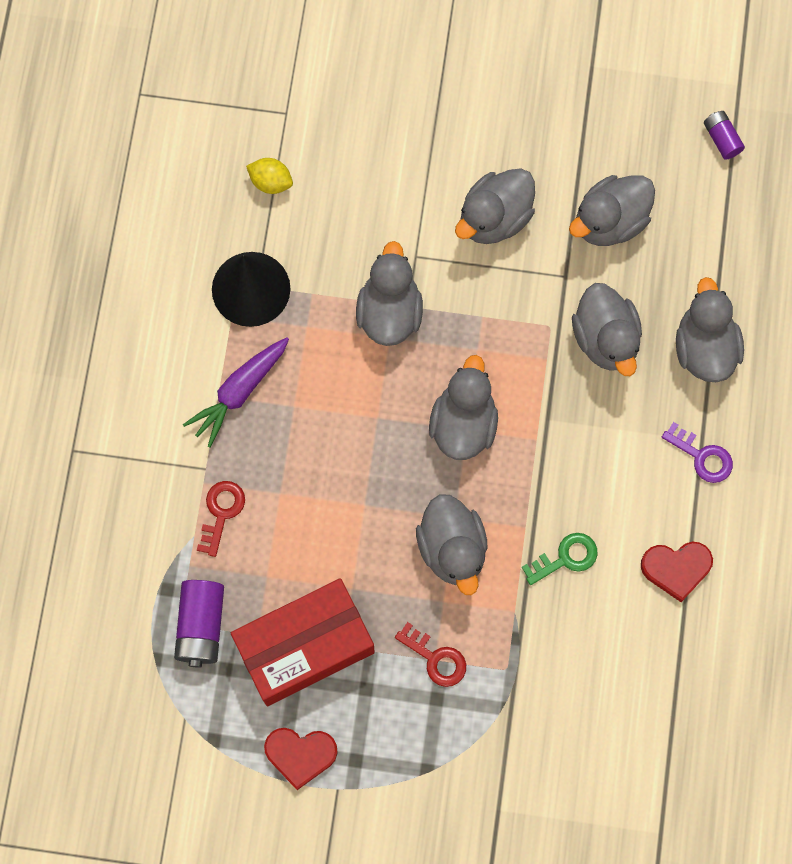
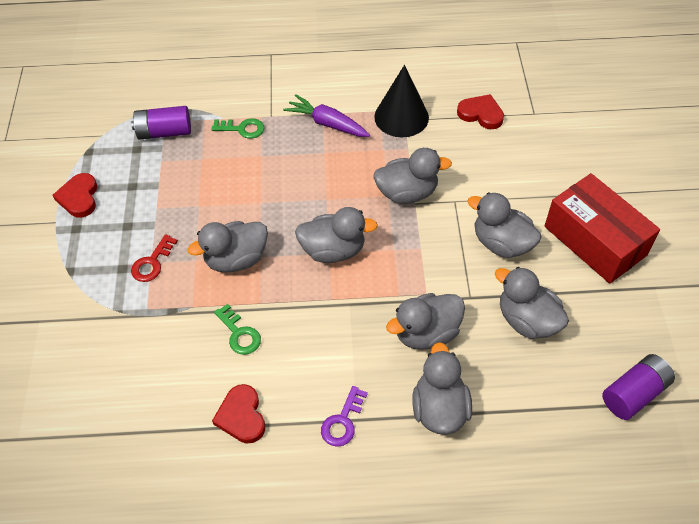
camera: 80 degrees right, 20 degrees down
red key [197,481,245,557] -> green key [212,118,265,139]
red box [231,578,375,706] -> red box moved to [544,173,660,284]
yellow lemon [246,158,293,194] -> red heart [457,94,504,129]
grey duck [676,277,744,382] -> grey duck turned 75 degrees counterclockwise [412,342,472,435]
purple battery [704,111,745,160] -> purple battery [602,354,675,420], size x1.68

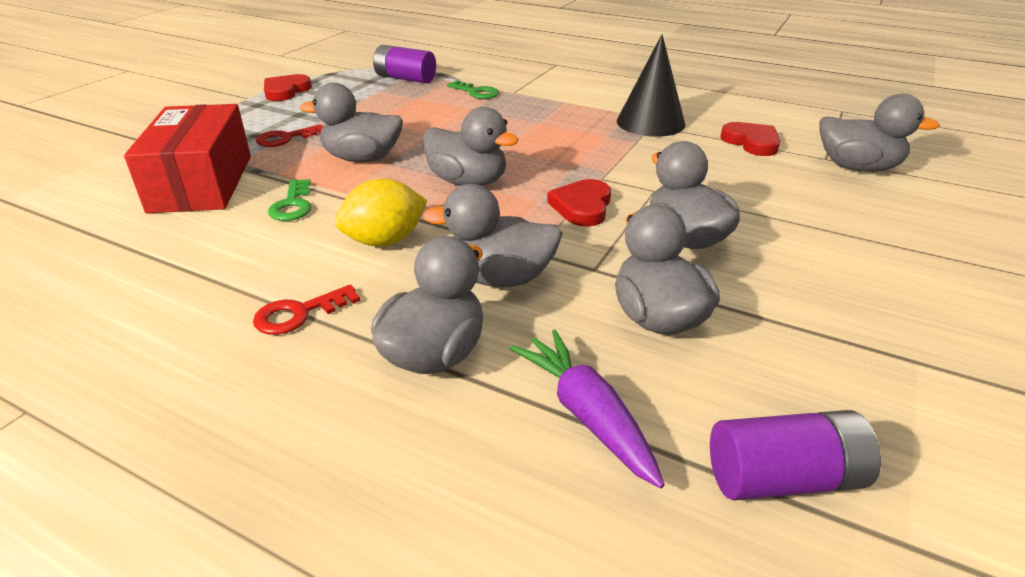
camera: 30 degrees right, 20 degrees down
red heart [212,384,265,443] -> red heart moved to [547,179,611,227]
purple carrot [283,94,370,137] -> purple carrot moved to [509,329,664,488]
purple key [321,386,368,447] -> red key [253,285,361,335]
grey duck [373,148,452,204] -> grey duck moved to [819,94,940,172]
red box [544,173,660,284] -> red box moved to [124,104,251,213]
none -> yellow lemon [335,179,427,247]

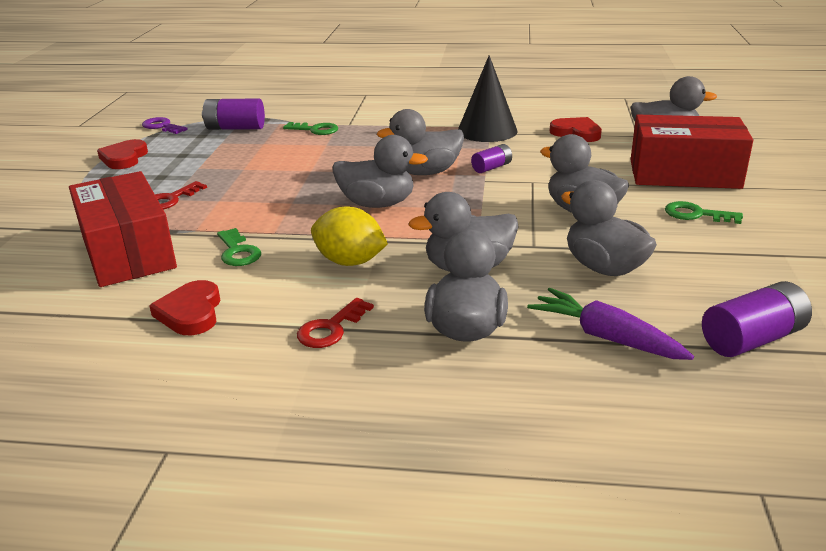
camera: 20 degrees left, 5 degrees down
grey duck [300,82,403,162] -> grey duck moved to [377,109,464,175]
yellow lemon [335,179,427,247] -> yellow lemon turned 75 degrees clockwise [311,207,388,266]
red heart [547,179,611,227] -> red heart moved to [149,280,220,335]
none -> purple key [142,117,188,134]
none -> purple battery [471,144,512,173]
none -> red box [631,115,753,189]
none -> green key [665,201,743,224]

